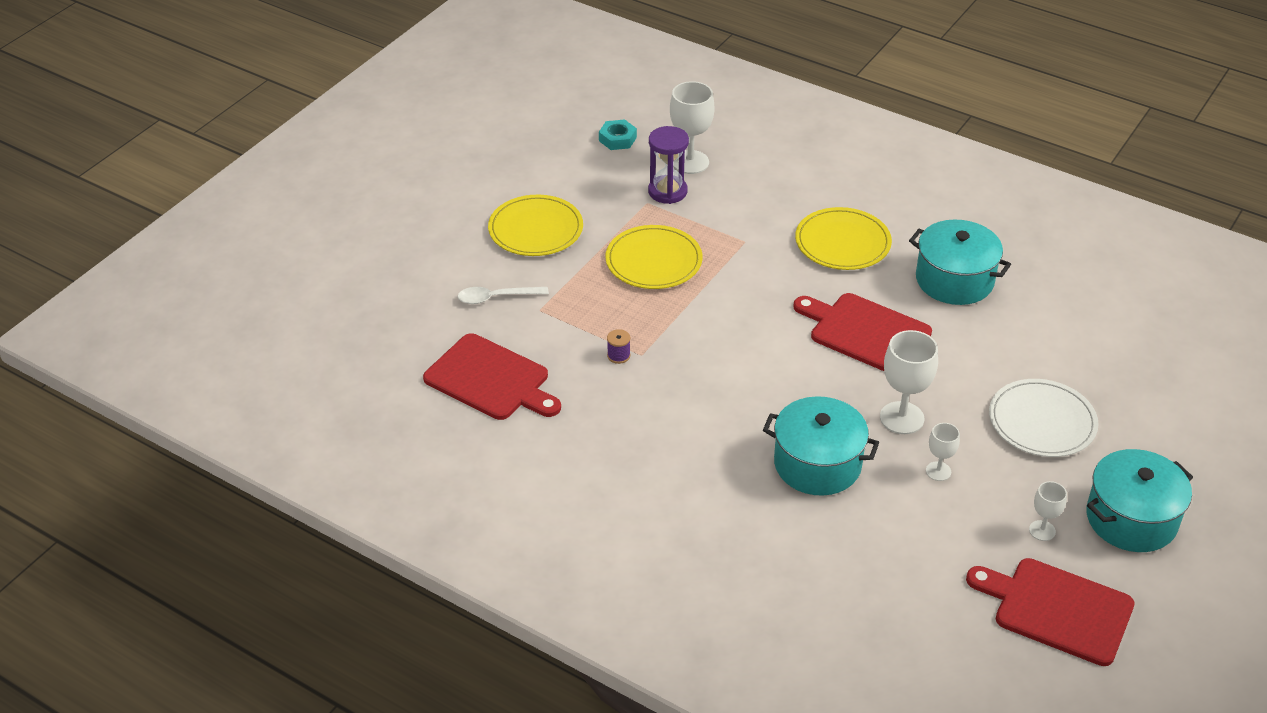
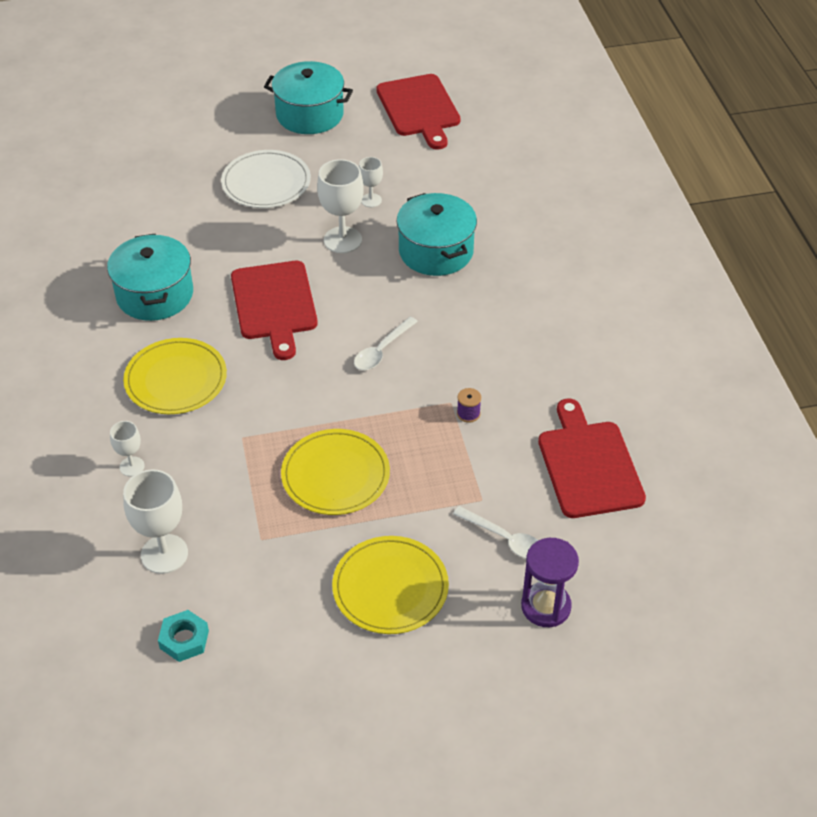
camera: 135 degrees left, 5 degrees up
purple hourglass [648,126,689,204] -> purple hourglass moved to [521,538,579,627]
white goblet [1029,481,1067,541] -> white goblet moved to [110,421,145,476]
none -> white spoon [354,317,418,370]

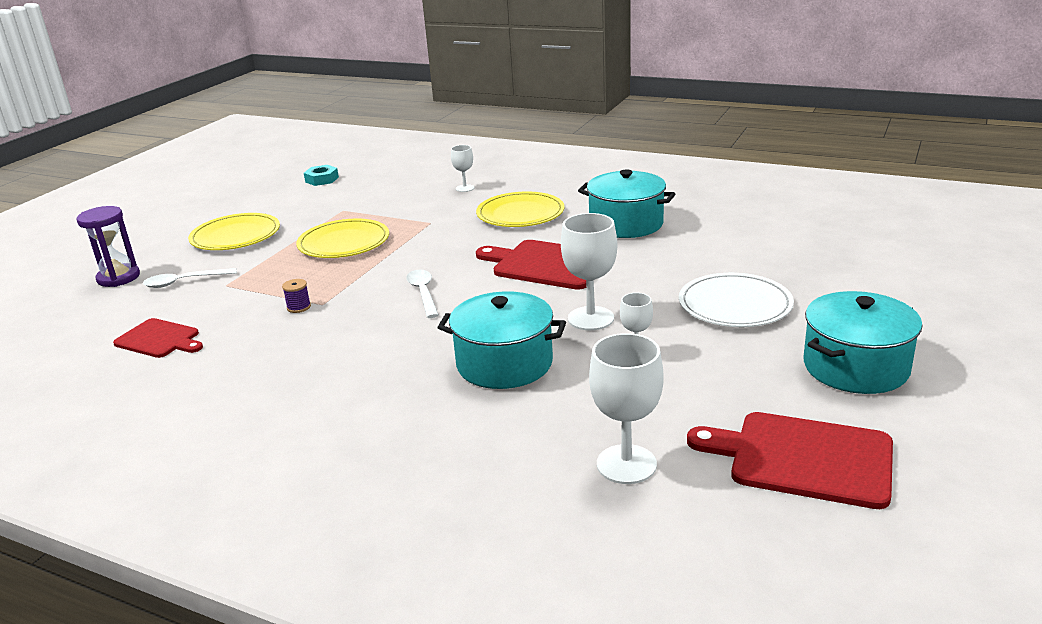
camera: 130 degrees right, 20 degrees down
white goblet [123,469,188,574] -> white goblet moved to [589,333,664,484]
red cutting board [538,399,646,518] -> red cutting board [113,318,203,358], size x0.63

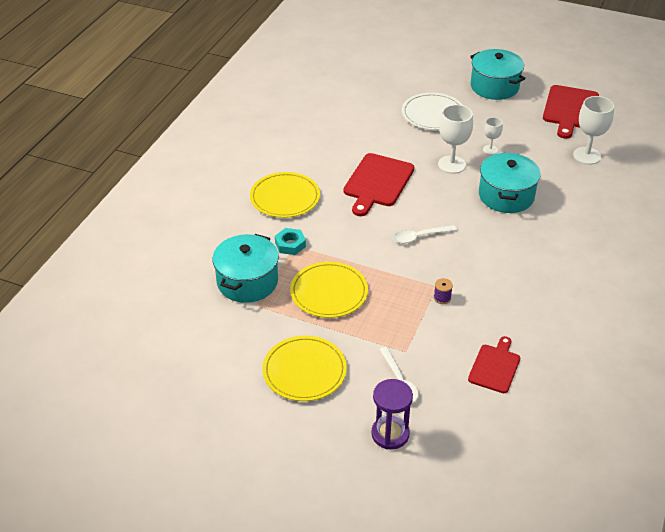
camera: 95 degrees left, 15 degrees up
turquoise nut [304,165,339,186] -> turquoise nut moved to [275,228,306,255]
white goblet [451,145,474,192] -> none
turquoise pot [578,169,675,238] -> turquoise pot moved to [212,234,279,303]

